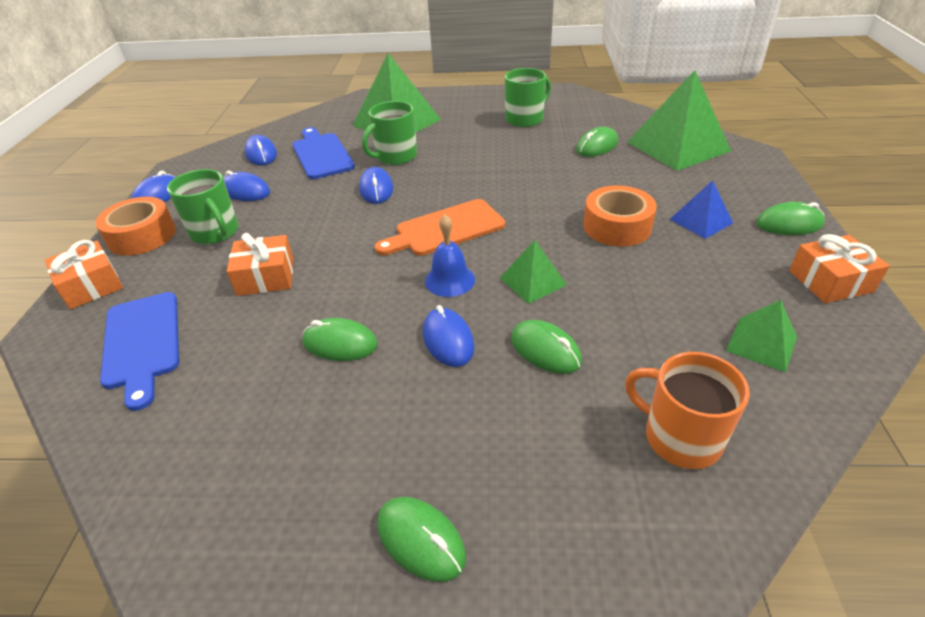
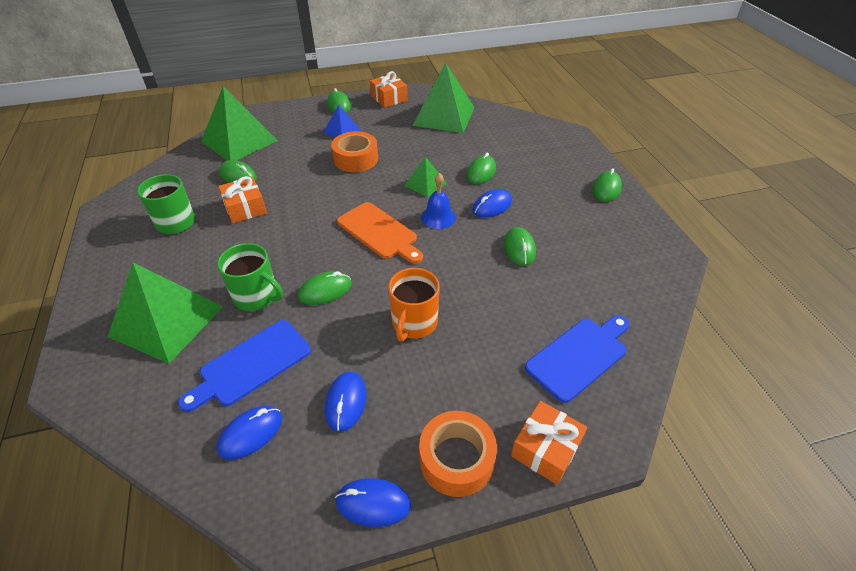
camera: 110 degrees left, 5 degrees up
green mug [167,169,238,244] -> none
orange gift [227,233,294,296] -> orange gift moved to [218,176,267,223]
blue mouse [359,167,393,204] -> green mouse [298,271,352,305]
orange mug [625,352,750,469] -> orange mug moved to [388,268,440,342]
green pyramid [726,300,797,372] -> green pyramid [413,62,475,133], size x1.97

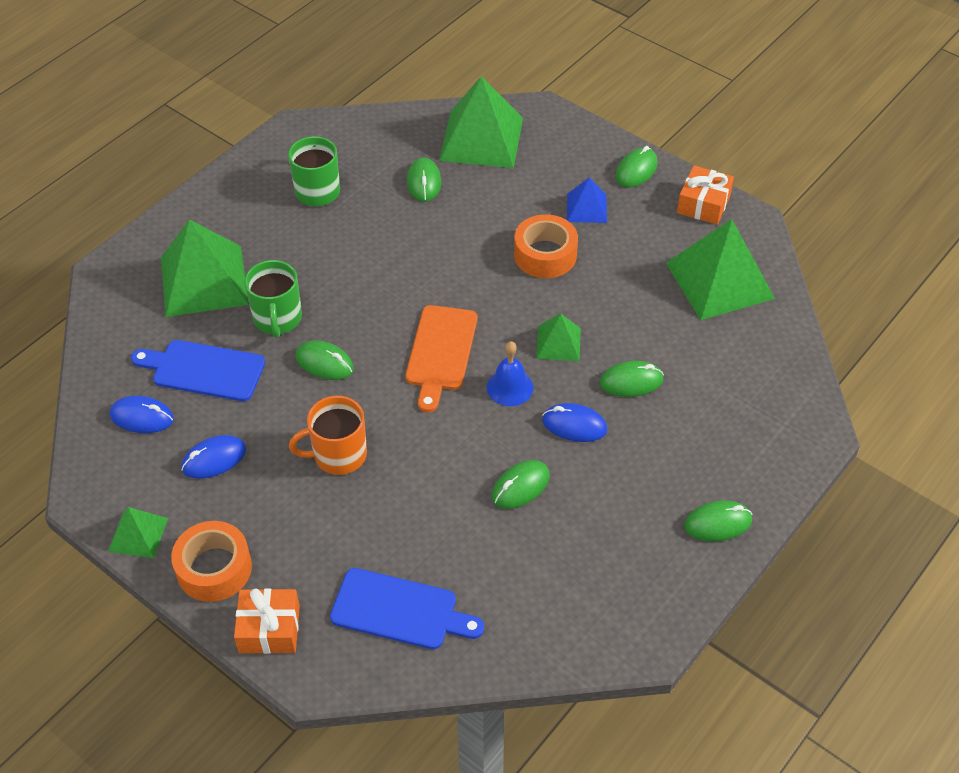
camera: 55 degrees right, 5 degrees up
orange gift [218,176,267,223] -> none
blue mouse [335,478,411,527] -> green pyramid [108,507,168,558]

